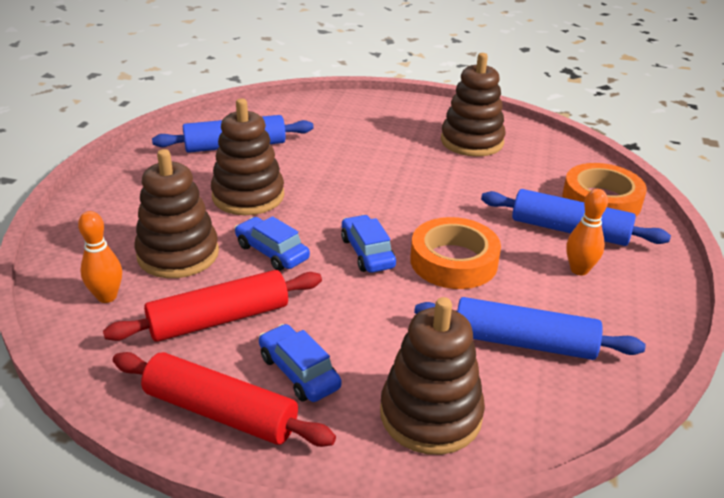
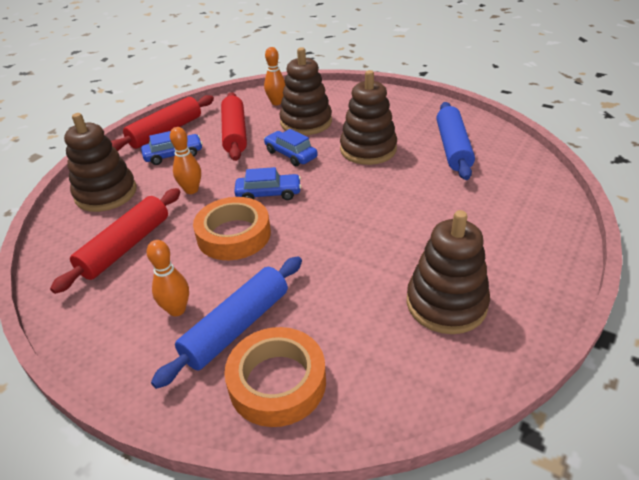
camera: 110 degrees right, 5 degrees up
blue car [235,216,310,271] -> blue car turned 105 degrees counterclockwise [264,129,318,166]
blue rolling pin [414,297,646,360] -> red rolling pin [50,188,180,294]
none -> orange bowling pin [170,127,201,194]

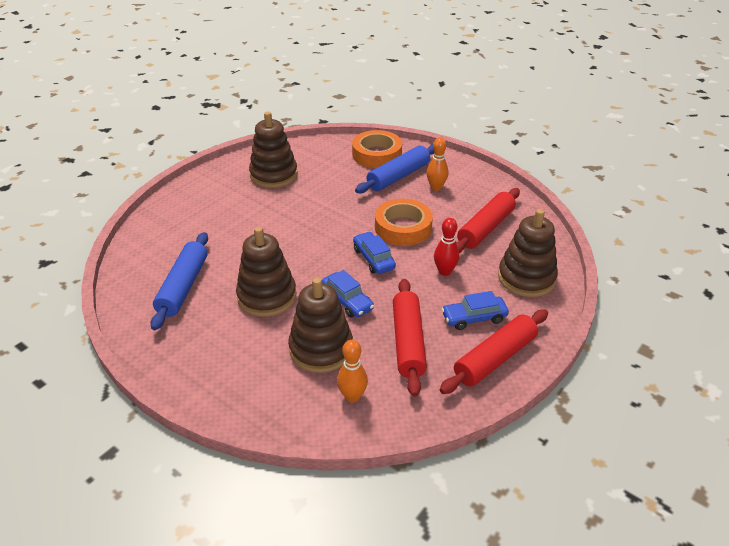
camera: 175 degrees left, 0 degrees up
orange bowling pin [170,127,201,194] -> red bowling pin [434,218,459,276]
blue car [234,167,301,200] -> blue car turned 60 degrees clockwise [353,232,396,274]

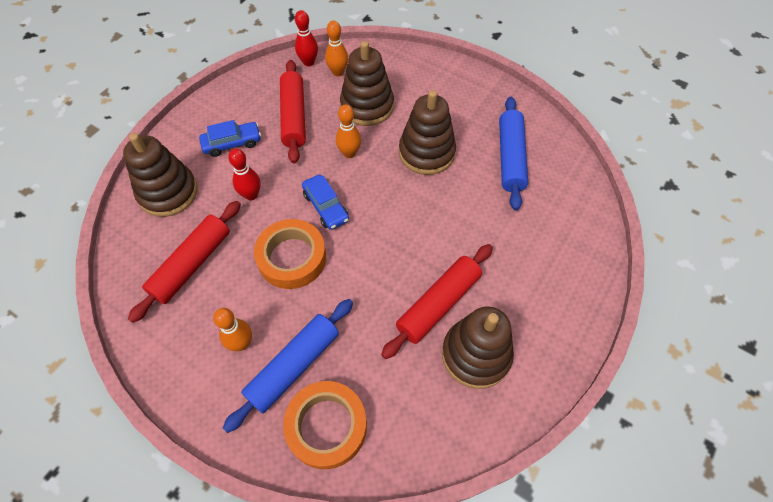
camera: 175 degrees right, 20 degrees up
blue car [322,270,374,317] -> orange bowling pin [336,105,361,158]
red rolling pin [440,309,548,394] -> red rolling pin moved to [381,244,493,359]
none -> red bowling pin [295,10,318,66]

